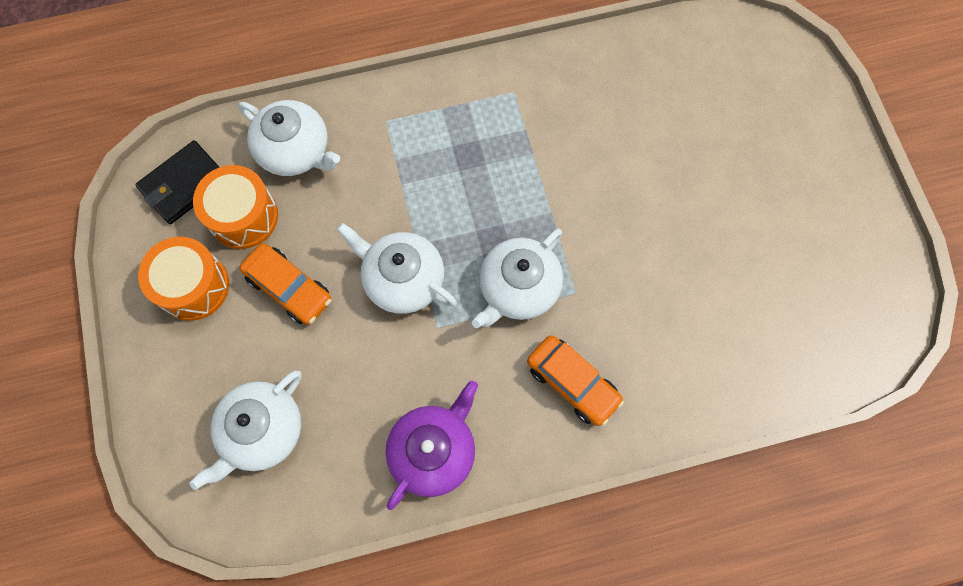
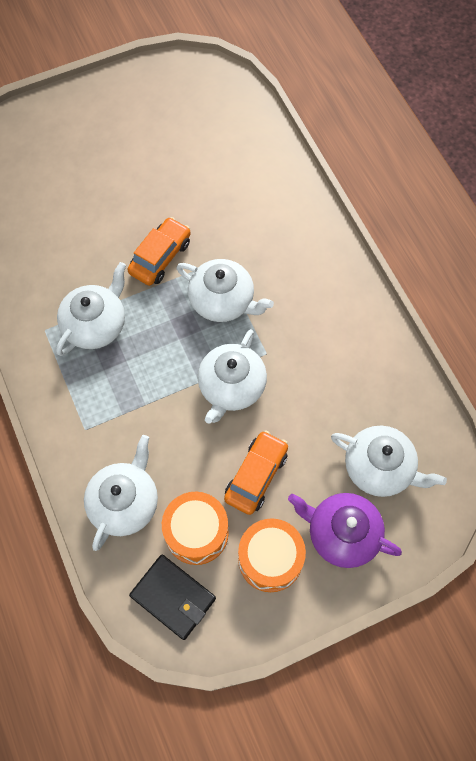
camera: 100 degrees left, 5 degrees down
purple teapot [386,380,478,510] -> purple teapot moved to [288,493,402,568]
orange car [527,335,624,426] -> orange car moved to [127,217,191,286]
none -> white teapot [56,262,126,356]

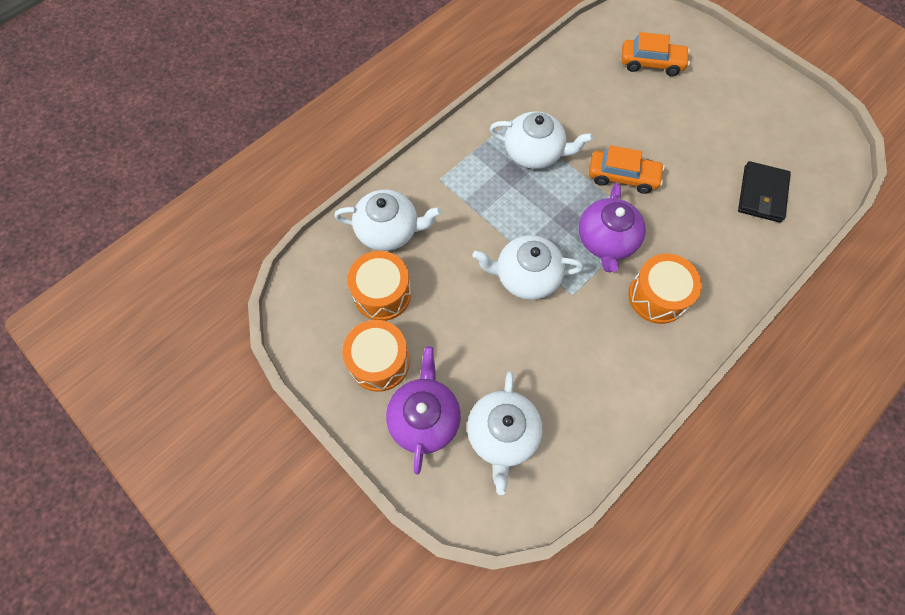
camera: 70 degrees right, 0 degrees up
black wallet [129,555,216,640] -> black wallet moved to [738,161,791,223]
white teapot [176,259,274,322] -> purple teapot [579,183,646,273]
orange car [224,430,288,515] -> orange car moved to [621,32,690,76]
none -> orange drum [628,254,702,324]

